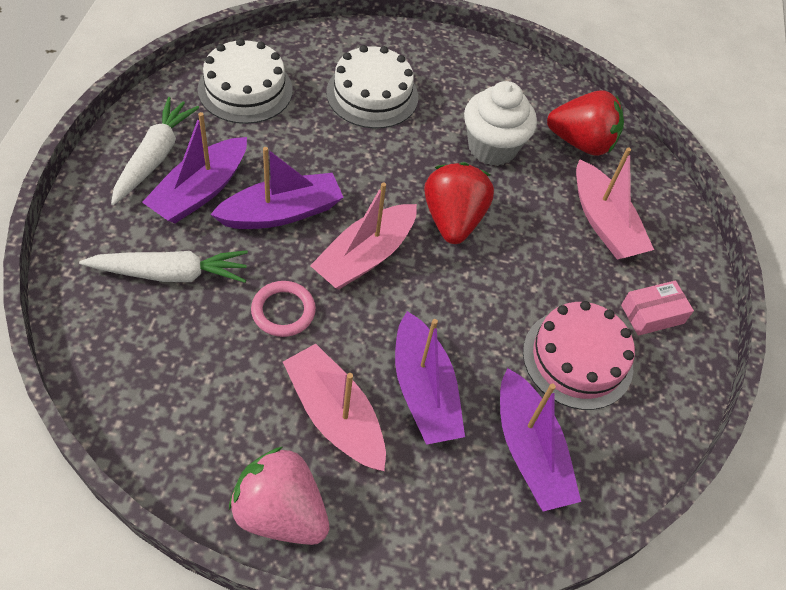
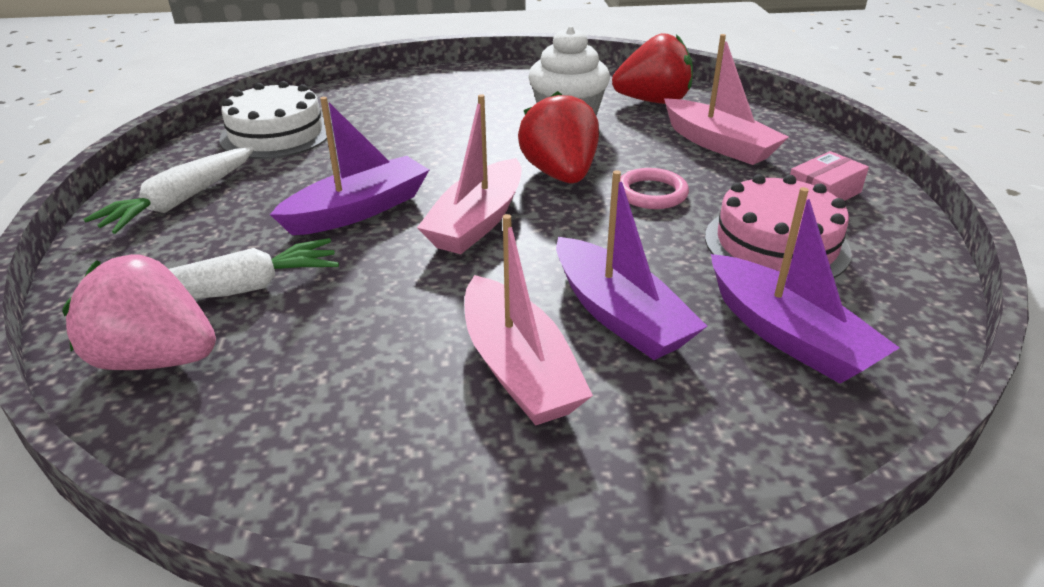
camera: 10 degrees left, 20 degrees down
white carrot [111,97,199,205] -> white carrot turned 150 degrees counterclockwise [84,147,254,234]
purple boat [142,112,247,224] -> none
pink strawberry [229,447,329,545] -> pink strawberry moved to [62,254,216,370]
pink ring [251,281,316,337] -> pink ring moved to [620,168,689,209]
pink boat [283,344,386,471] -> pink boat turned 150 degrees counterclockwise [465,214,593,425]
white cake [326,45,418,129] -> none

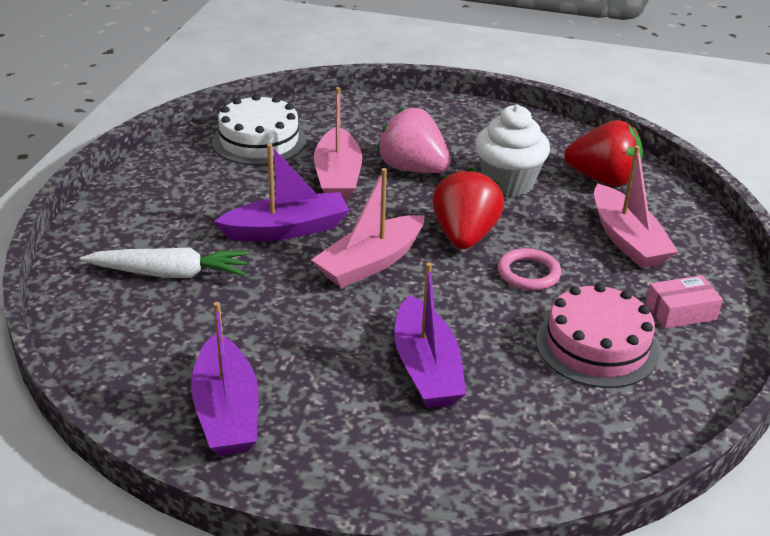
camera: 20 degrees right, 0 degrees up
pink strawberry [62,254,216,370] -> pink strawberry moved to [377,107,451,173]
white carrot [84,147,254,234] -> none
pink boat [465,214,593,425] -> pink boat moved to [314,87,362,201]
purple boat [711,187,899,384] -> purple boat moved to [191,302,259,456]

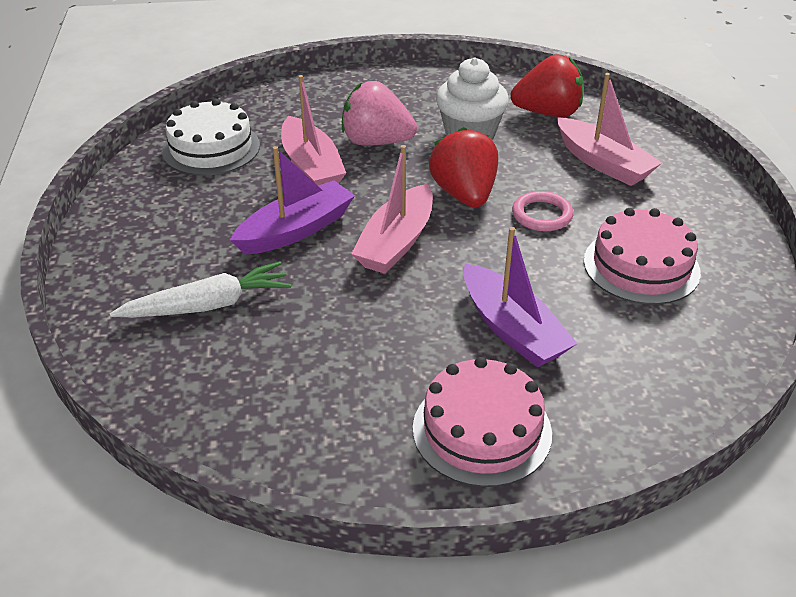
camera: 20 degrees left, 5 degrees up
purple boat [191,302,259,456] -> none
pink box [646,275,723,329] -> none
none -> pink cake [413,357,552,487]

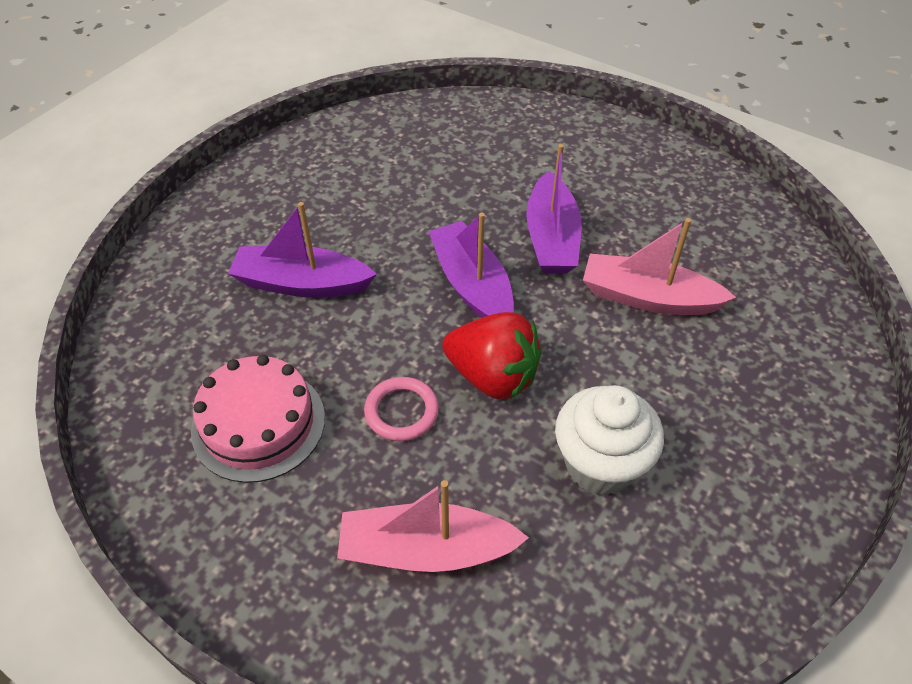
camera: 130 degrees right, 10 degrees up
white carrot [109,261,291,317] -> none
white cake [162,99,260,176] -> none
pink strawberry [342,81,417,146] -> none
pink boat [351,145,433,274] -> purple boat [428,213,514,318]
pink cake [413,357,552,487] -> none
red strawberry [511,54,584,117] -> none

